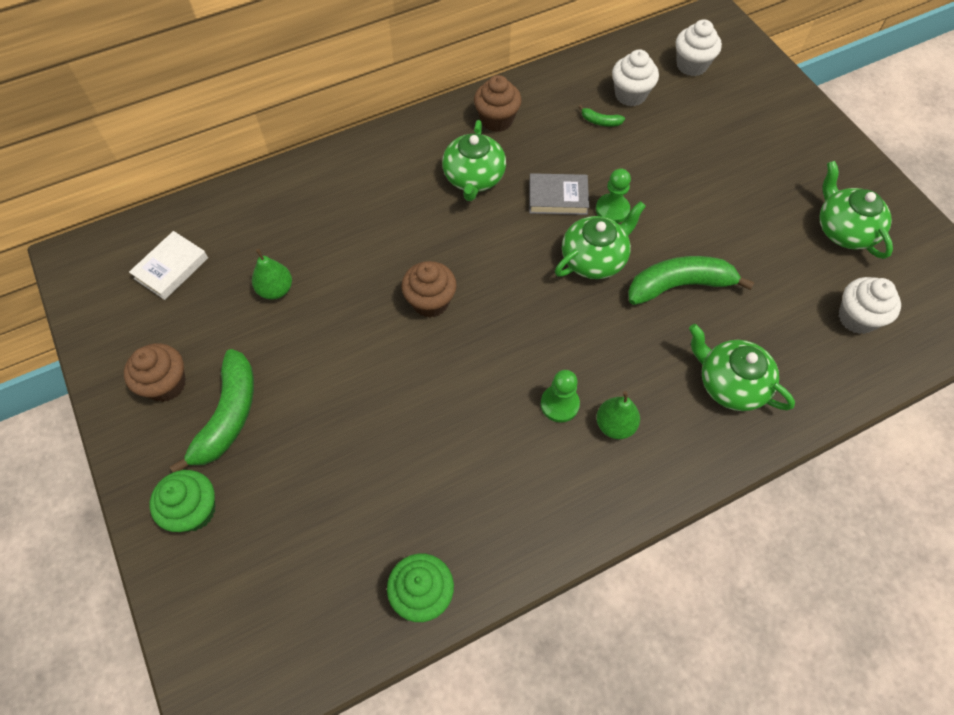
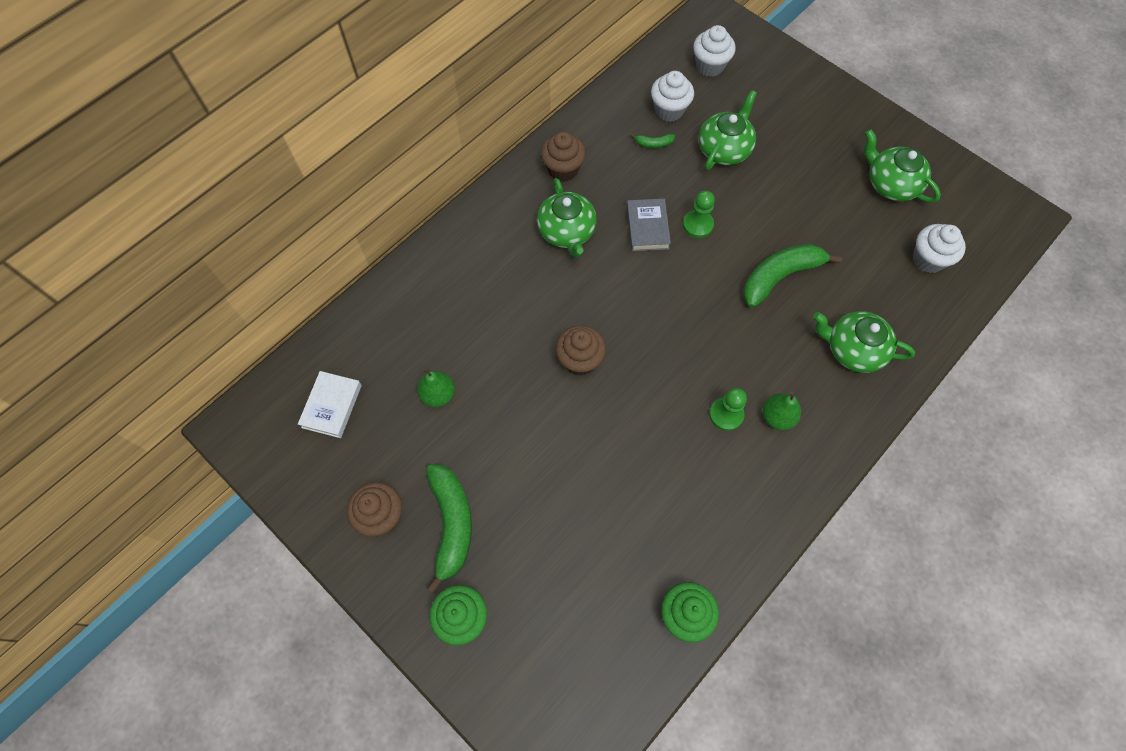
camera: 20 degrees left, 5 degrees up
grey book [529,173,589,215] -> grey book turned 75 degrees counterclockwise [626,199,671,251]
green teapot [555,201,646,279] -> green teapot moved to [698,90,757,170]

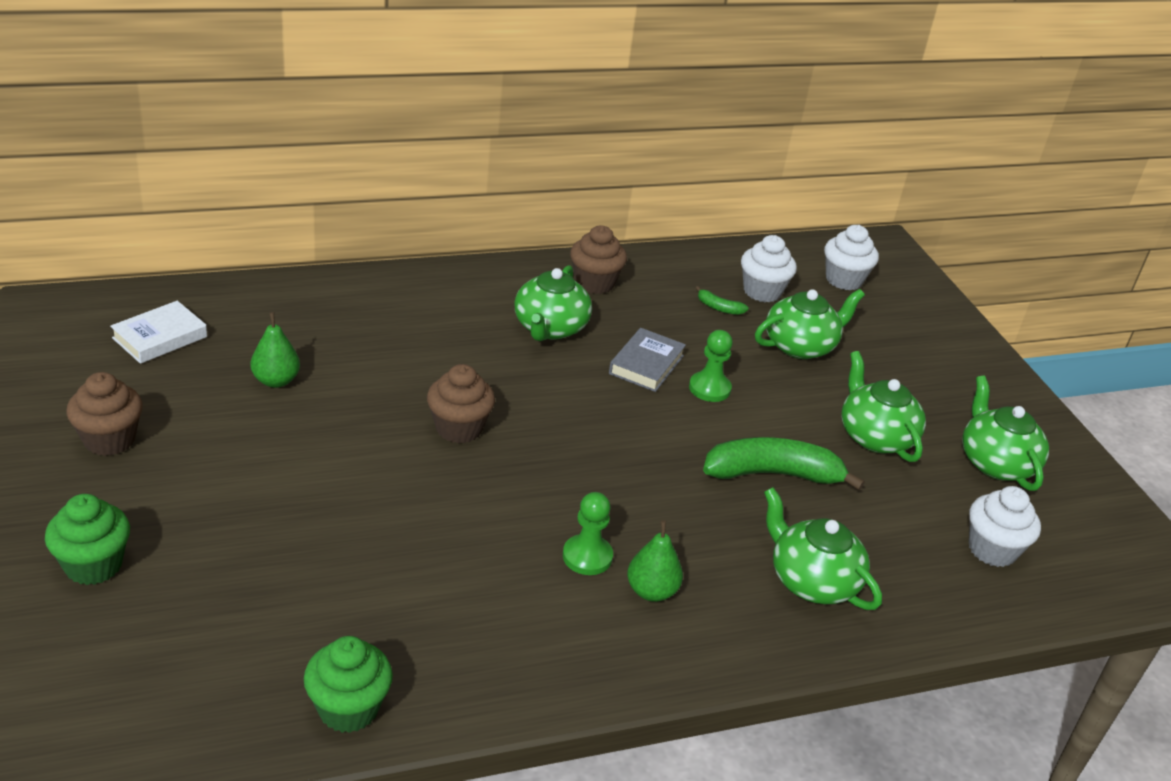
camera: 25 degrees right, 30 degrees down
green banana [426,464,472,594] -> none
none -> green teapot [841,351,926,462]

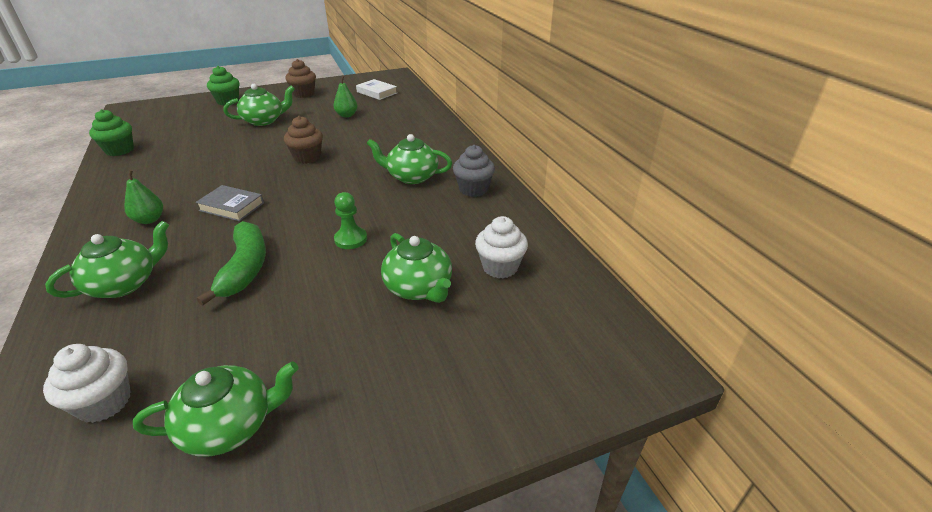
camera: 90 degrees right, 0 degrees up
green pawn [563,492,613,575] -> none
brown cupcake [570,226,627,294] -> grey cupcake [453,145,495,197]
grey book [609,328,686,392] -> grey book moved to [196,185,264,221]
green banana [696,286,749,315] -> none
white cupcake [824,225,879,290] -> none
green teapot [841,351,926,462] -> green teapot moved to [223,84,295,126]

